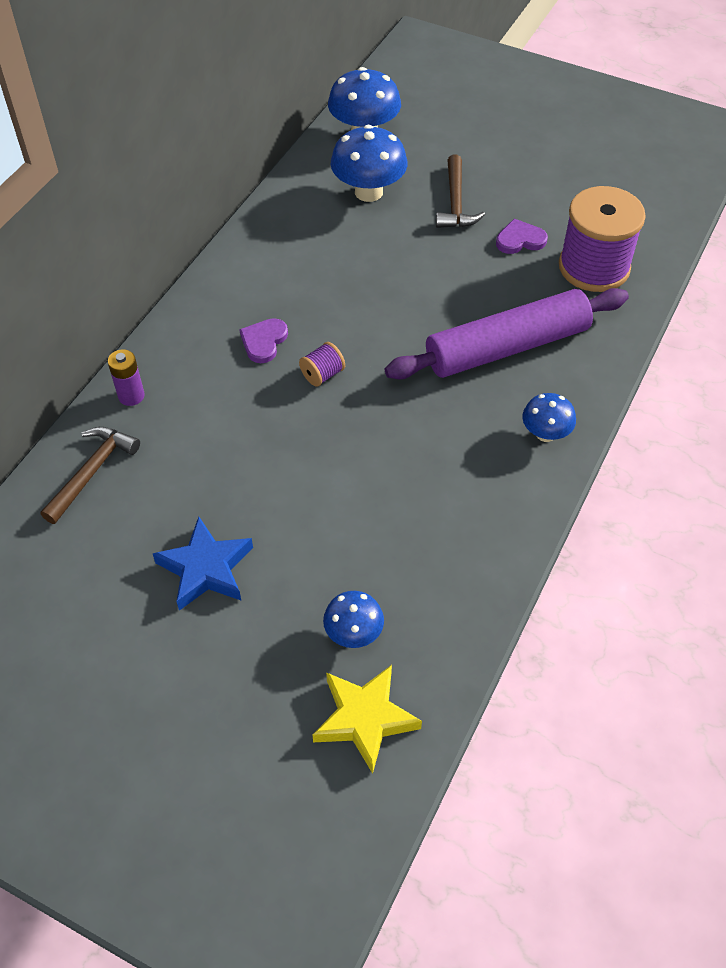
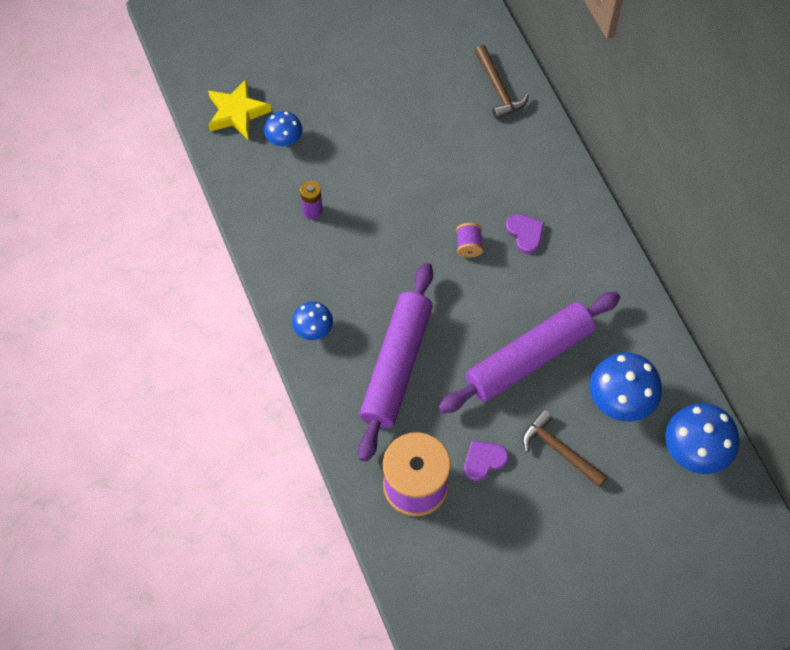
camera: 130 degrees right, 10 degrees up
purple battery [108,349,145,406] -> purple battery moved to [300,181,323,219]
blue star [153,517,253,611] -> none
purple heart [496,219,548,254] -> purple heart turned 150 degrees counterclockwise [464,440,509,481]
none -> purple rolling pin [438,292,620,414]

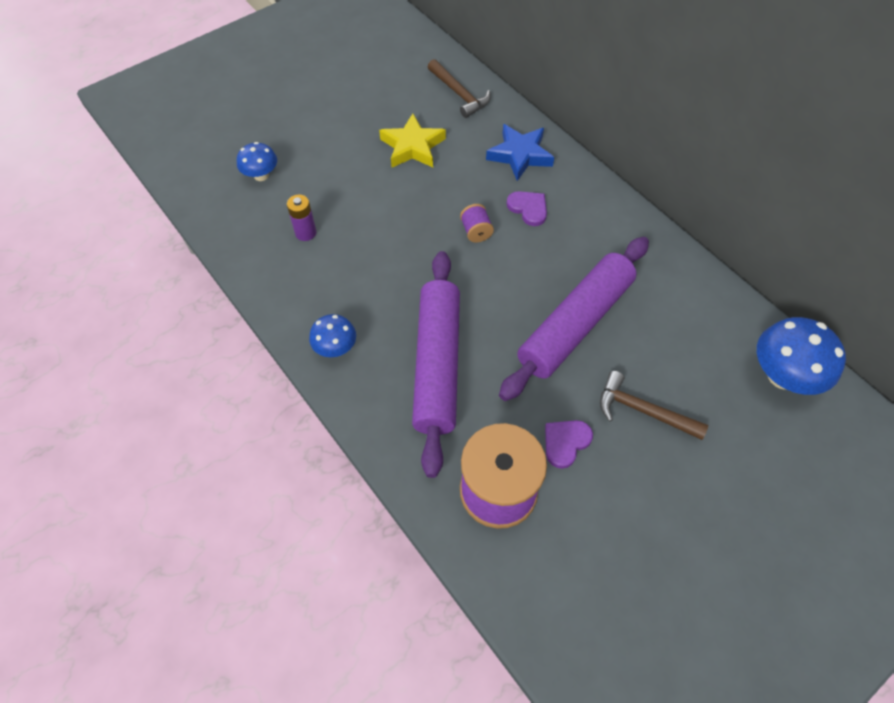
camera: 15 degrees left, 5 degrees down
yellow star [208,79,271,140] -> yellow star moved to [379,113,446,167]
blue mushroom [590,352,662,422] -> none
none -> blue star [486,124,554,181]

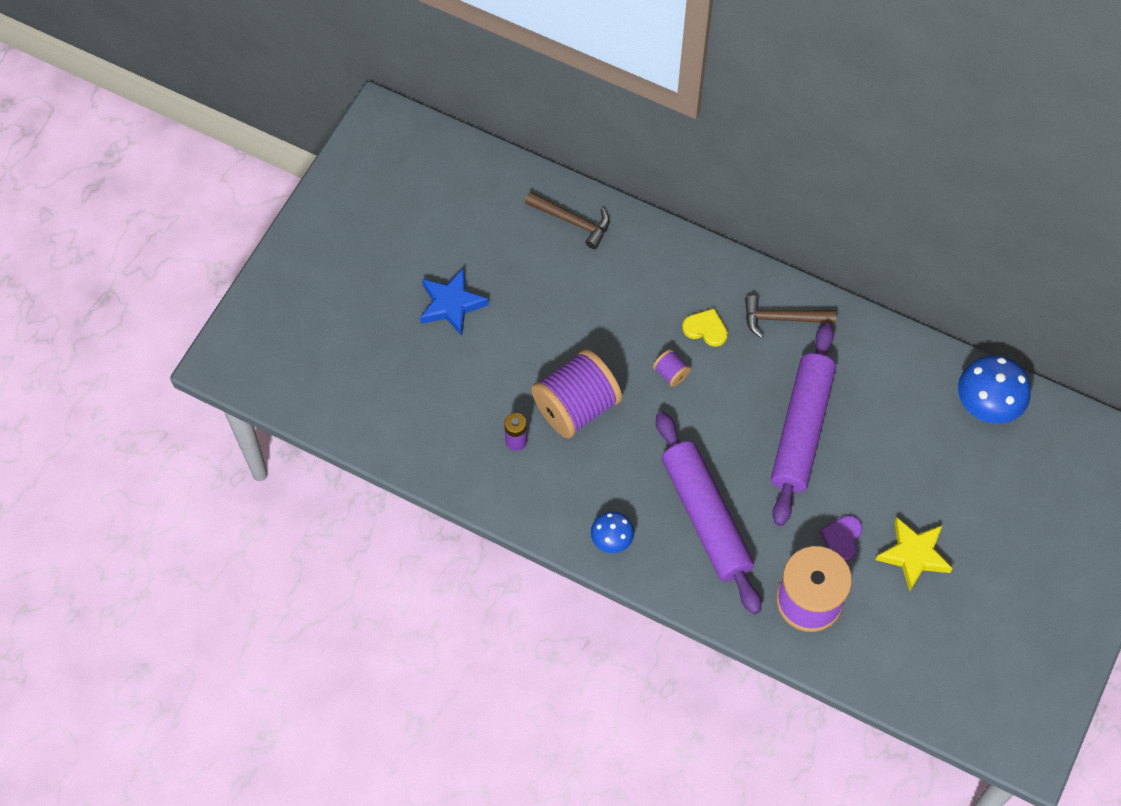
camera: 25 degrees left, 5 degrees up
blue mushroom [237,142,277,181] -> none
yellow star [379,113,446,167] -> yellow star moved to [876,518,953,591]
blue star [486,124,554,181] -> blue star moved to [420,268,489,336]
purple heart [506,191,547,226] -> yellow heart [682,308,728,347]
brown hammer [600,371,708,440] -> brown hammer moved to [745,295,837,338]
none -> purple spool [531,349,622,438]

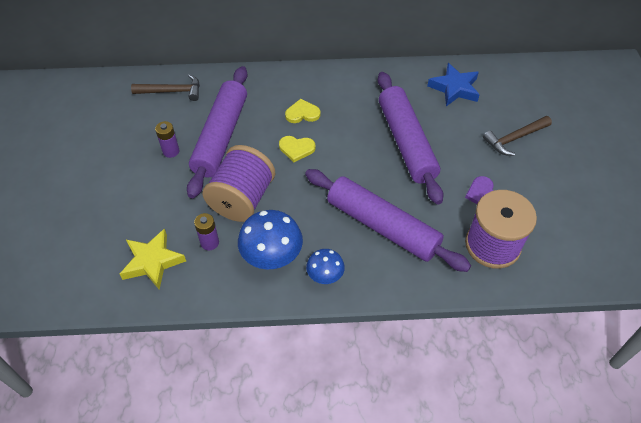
camera: 30 degrees left, 10 degrees down
blue star [420,268,489,336] -> blue star moved to [427,63,480,106]
purple spool [653,349,691,387] -> yellow heart [279,136,315,162]
brown hammer [745,295,837,338] -> brown hammer moved to [483,116,552,156]
yellow star [876,518,953,591] -> yellow star moved to [120,228,186,290]
blue mushroom [958,355,1031,424] -> blue mushroom moved to [238,210,303,269]
none -> purple battery [155,121,179,158]
none -> purple rolling pin [187,66,247,198]

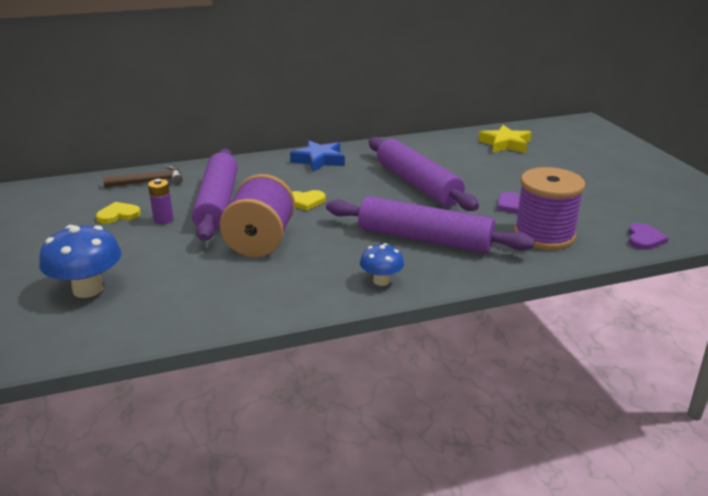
camera: 15 degrees left, 25 degrees down
yellow star [120,228,186,290] -> yellow star moved to [478,125,531,153]
purple battery [194,213,219,250] -> none
blue mushroom [238,210,303,269] -> blue mushroom moved to [39,225,121,298]
yellow heart [285,99,320,123] -> yellow heart moved to [96,202,141,224]
blue star [427,63,480,106] -> blue star moved to [290,141,345,172]
brown hammer [483,116,552,156] -> none
none -> purple heart [629,223,669,250]

